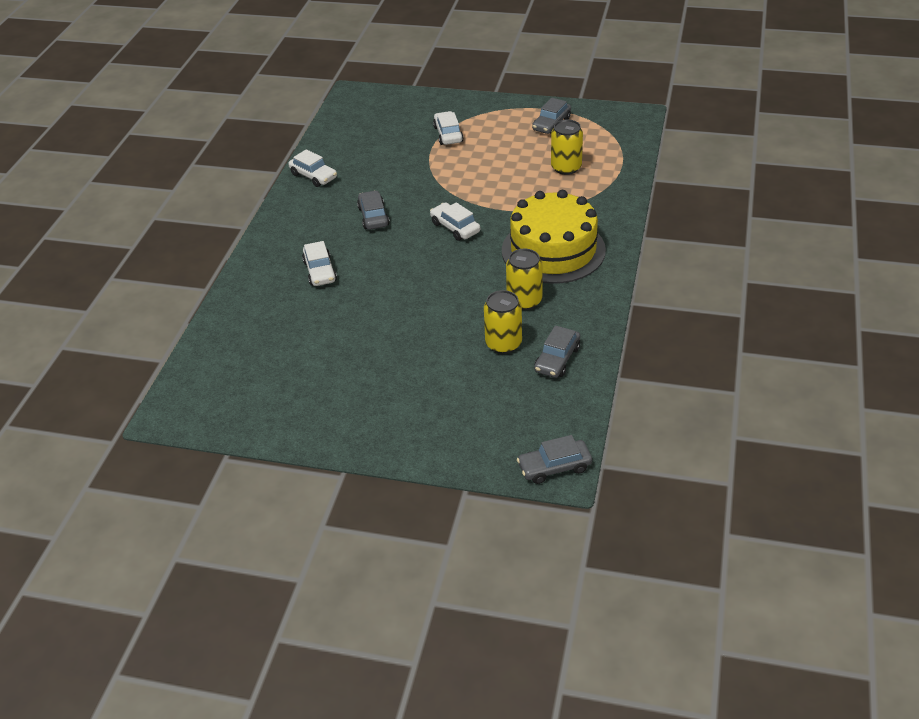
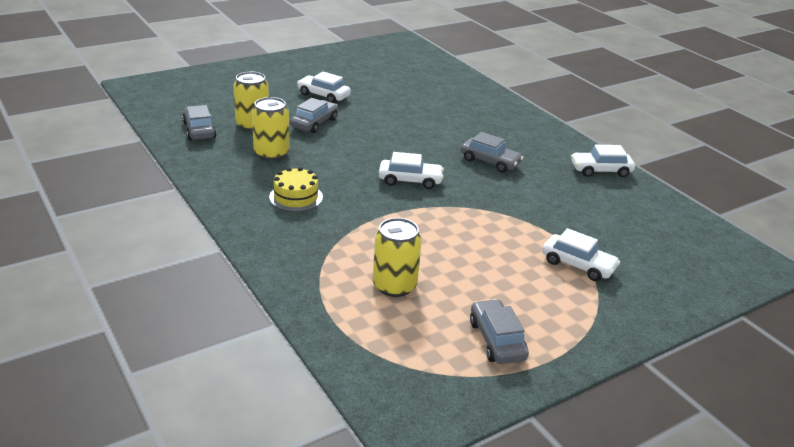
camera: 130 degrees right, 10 degrees down
white car [302,241,337,286] -> white car moved to [297,72,351,103]
yellow cake [502,190,606,284] -> yellow cake [269,167,323,212], size x0.45
grey car [517,435,592,484] -> grey car moved to [290,98,338,133]

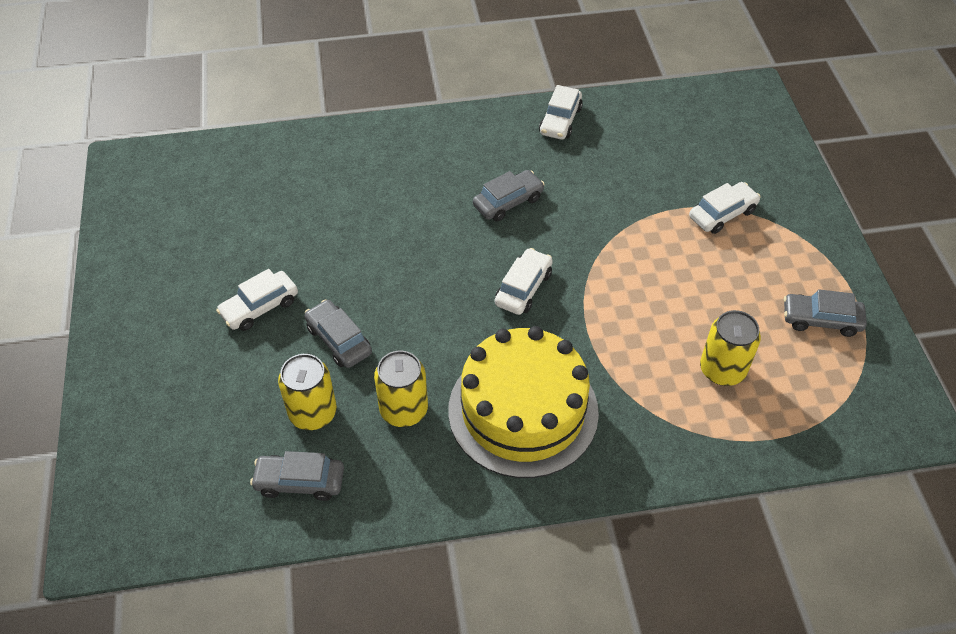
camera: 65 degrees left, 20 degrees up
yellow cake [269,167,323,212] -> yellow cake [448,326,599,478], size x2.23

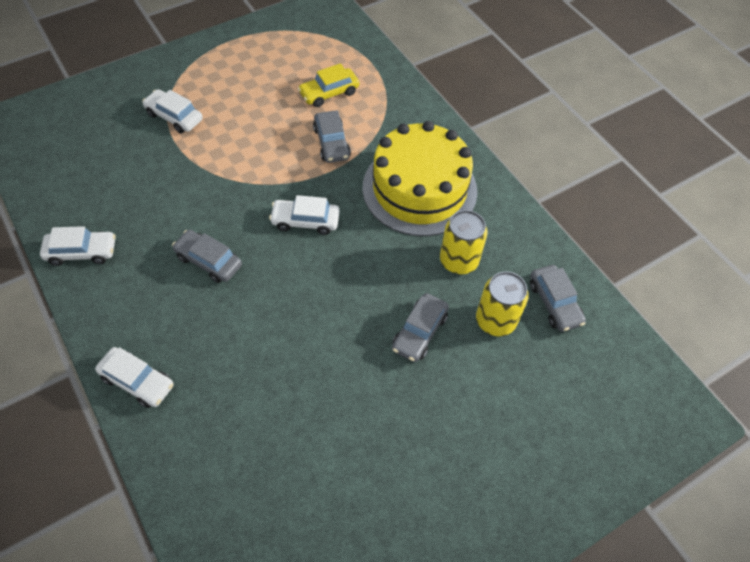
camera: 115 degrees left, 5 degrees up
white car [216,269,298,331] -> white car moved to [95,347,174,408]
yellow can [700,310,761,386] -> yellow car [298,63,359,107]
grey car [784,289,867,337] -> grey car moved to [313,110,351,163]

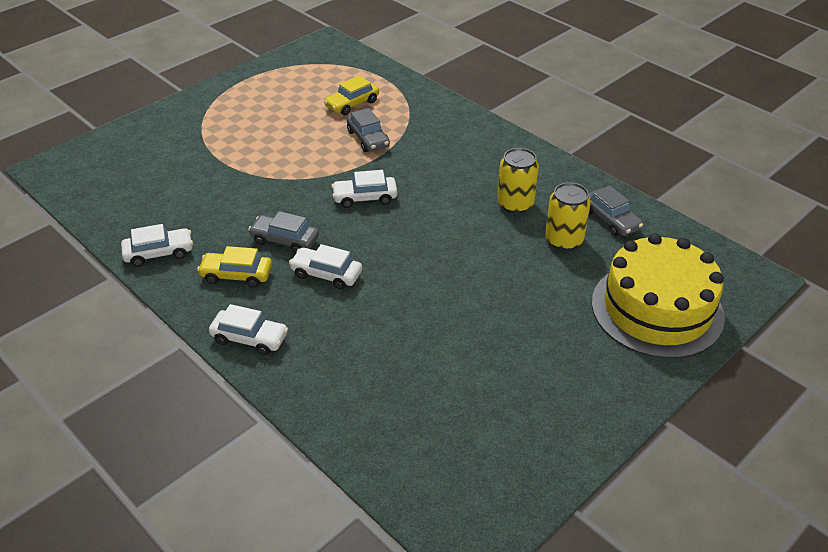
camera: 10 degrees left, 15 degrees down
white car [142,89,203,133] -> white car moved to [289,244,362,290]
yellow cake [363,121,478,236] -> yellow cake moved to [592,233,725,359]
grey car [392,293,449,362] -> none
none -> yellow car [197,246,272,287]

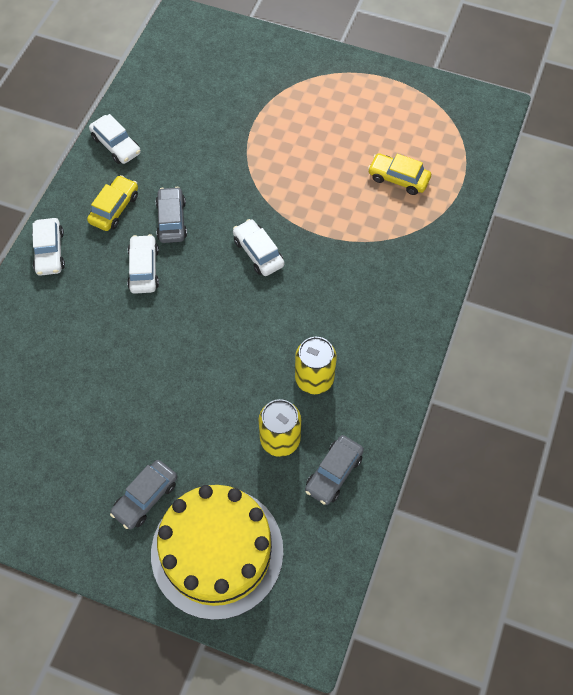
camera: 65 degrees right, 20 degrees up
yellow car [197,246,272,287] -> yellow car turned 45 degrees clockwise [87,175,138,231]
grey car [347,108,390,152] -> grey car moved to [110,460,177,530]

